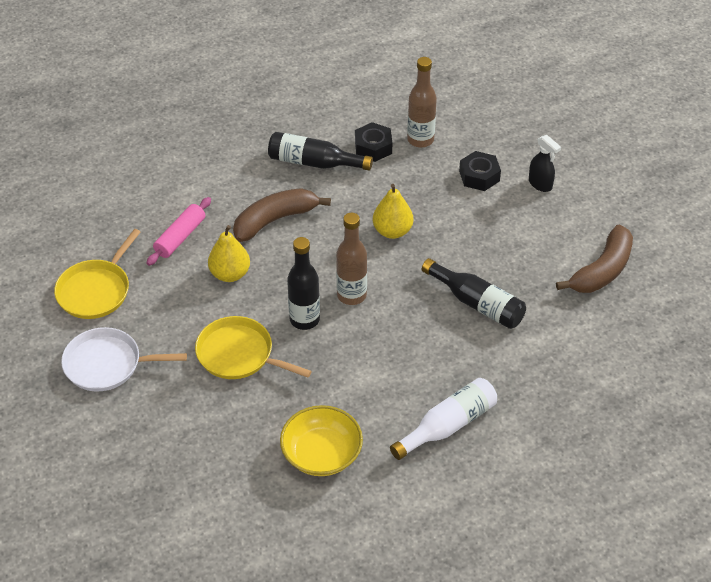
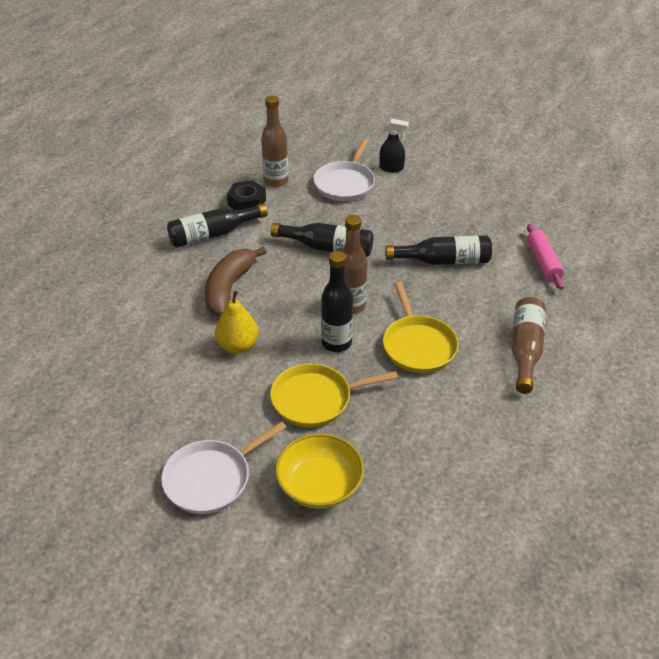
camera: 40 degrees left, 5 degrees down
yellow pan [54,229,140,319] -> yellow pan moved to [383,282,459,373]
pink rolling pin [146,197,211,266] -> pink rolling pin moved to [527,224,565,290]
yellow bowl [280,405,363,476] -> yellow bowl moved to [275,433,364,509]
yellow pear [373,184,413,239] -> black bottle [270,223,373,257]
white bottle [390,378,497,460] -> brown bottle [511,297,546,394]
black nut [459,151,501,191] -> white pan [313,138,375,201]
brown banana [556,225,633,293] -> none

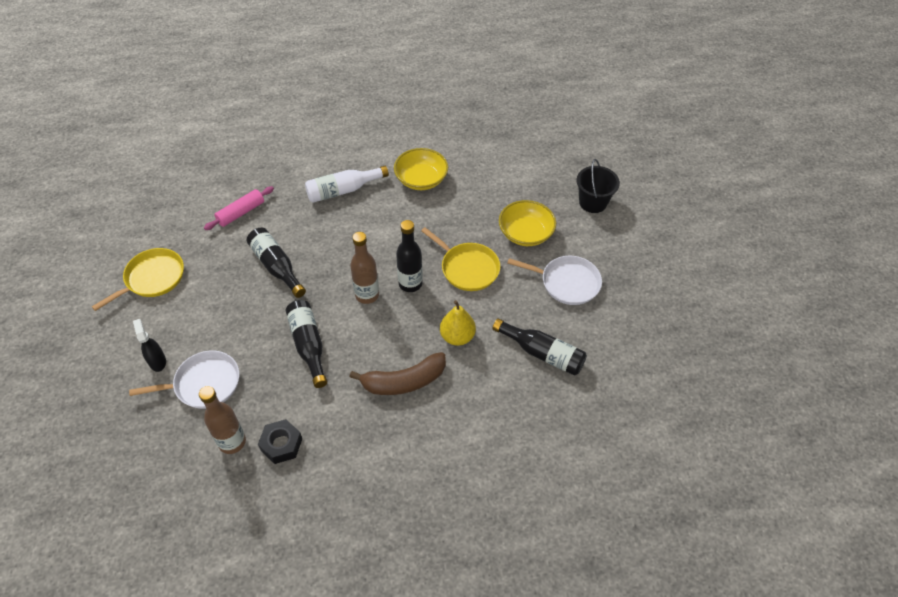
camera: 125 degrees left, 10 degrees up
black bottle [167,203,268,248] -> black bottle moved to [492,318,587,376]
yellow pan [383,282,459,373] -> yellow pan moved to [92,248,184,311]
brown bottle [511,297,546,394] -> white bottle [305,166,389,203]
none -> yellow bowl [394,148,448,190]
none -> black bucket [577,159,620,213]

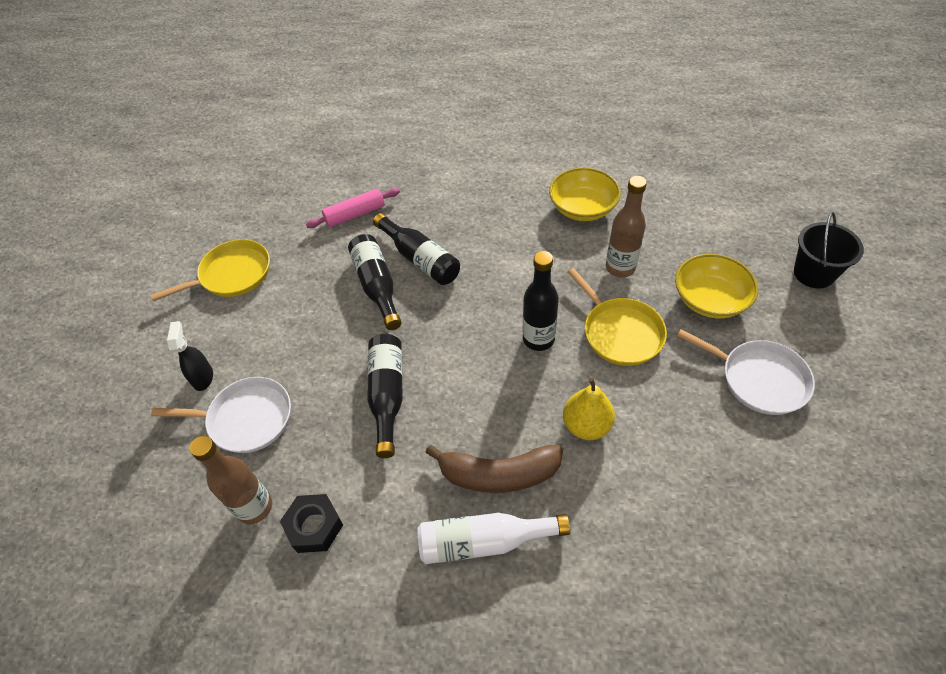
camera: 20 degrees right, 0 degrees up
white bottle [305,166,389,203] -> white bottle moved to [418,513,570,564]
brown bottle [350,232,379,304] -> brown bottle moved to [606,176,647,277]
black bottle [492,318,587,376] -> black bottle moved to [373,213,460,285]

